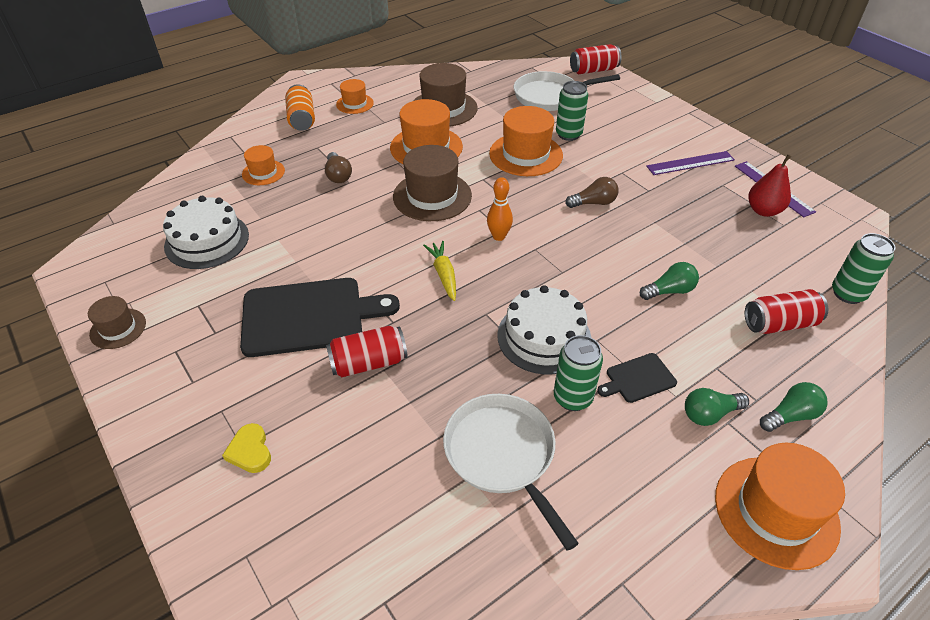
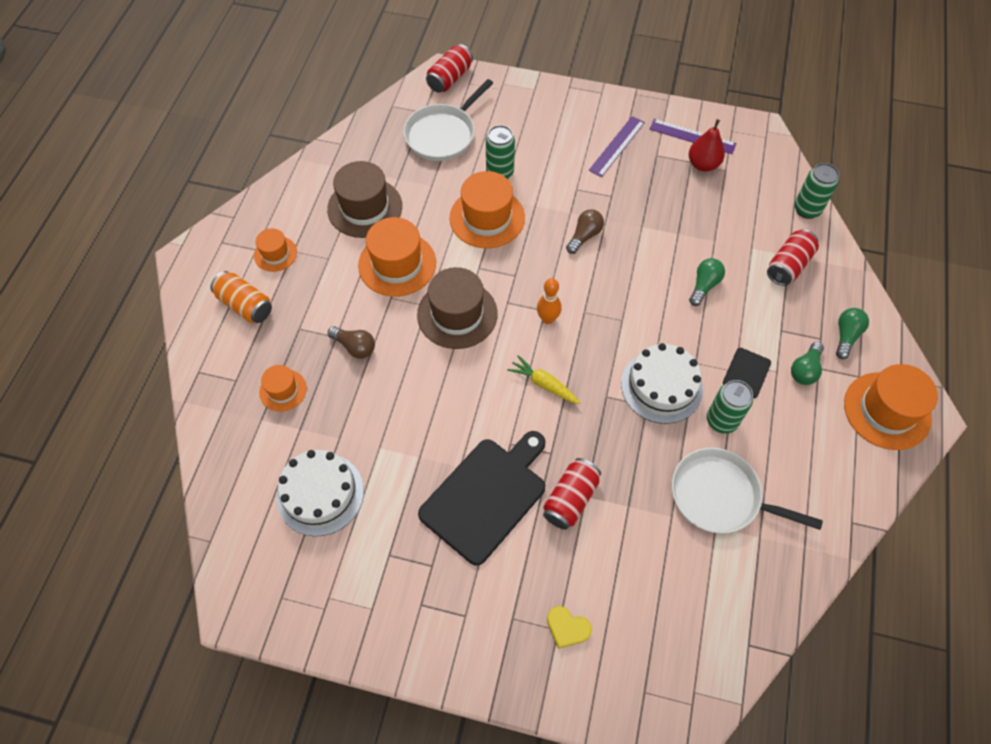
camera: 40 degrees left, 15 degrees up
brown hat [88,296,146,349] -> none

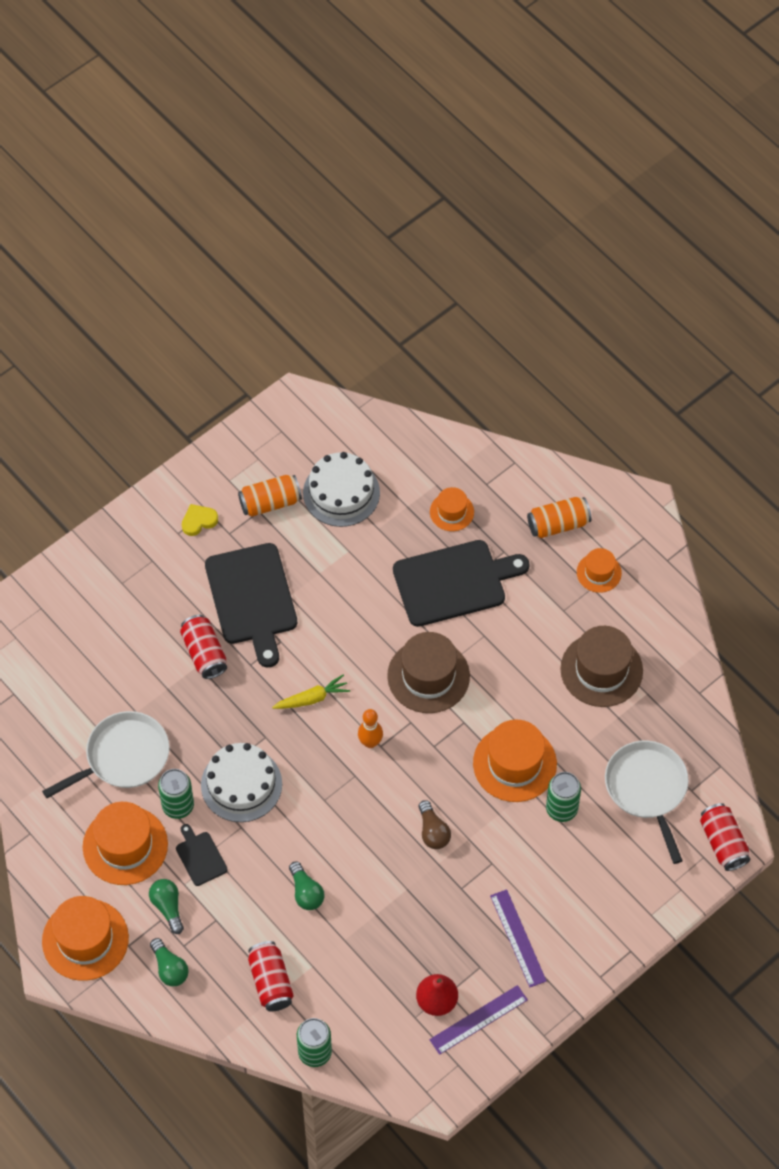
camera: 125 degrees right, 0 degrees up
brown light bulb [328,326,375,359] -> black cutting board [393,540,529,627]
orange hat [358,217,436,297] -> orange hat moved to [83,802,168,885]
yellow heart [547,606,592,649] -> yellow heart moved to [182,504,218,536]
none -> orange can [238,475,302,517]

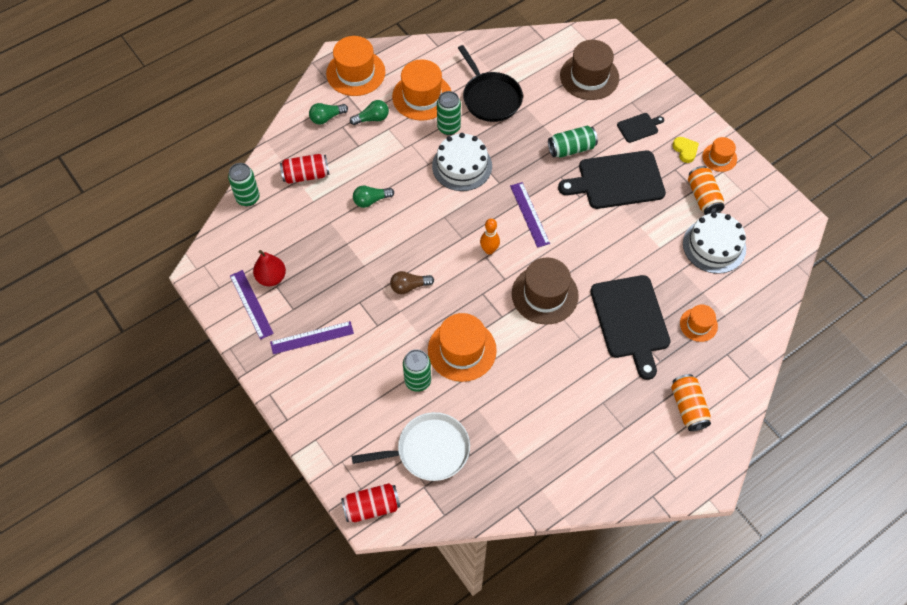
camera: 95 degrees right, 0 degrees up
white pan [42,711,169,798] -> black pan [458,45,523,122]
black cutting board [176,824,228,886] -> black cutting board moved to [617,113,664,143]
red can [180,615,227,679] -> green can [548,126,598,158]
yellow carrot [272,675,350,709] -> purple ruler [510,182,550,248]
brown hat [560,626,643,707] -> brown hat moved to [560,40,619,100]
orange hat [577,548,622,593] -> orange hat moved to [702,137,737,172]

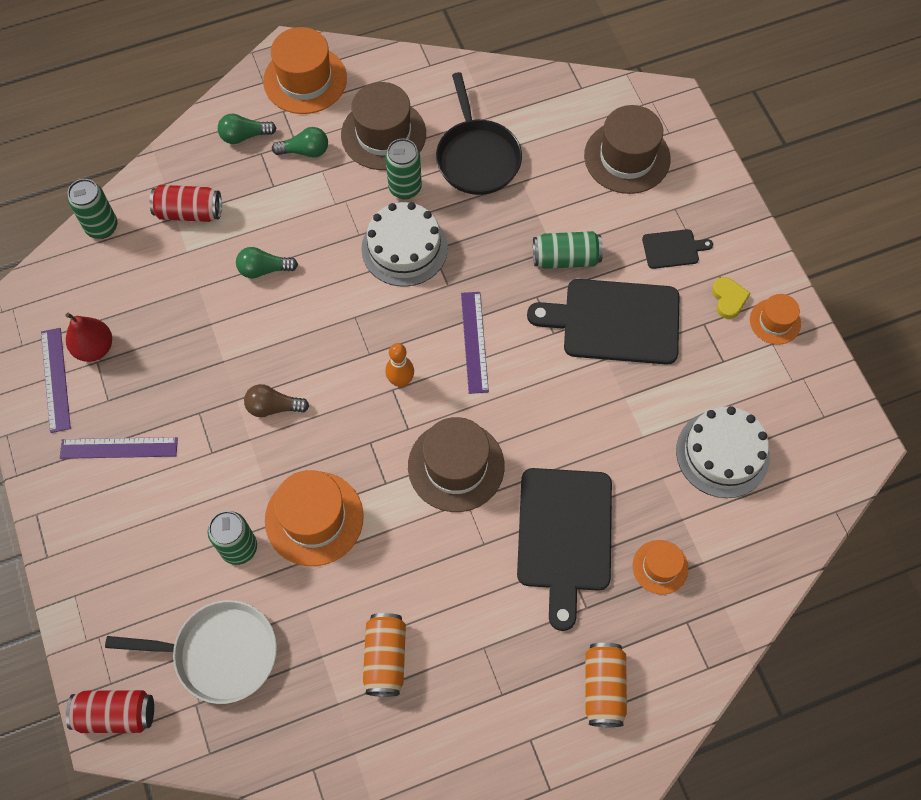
camera: 15 degrees right, 5 degrees up
orange hat [392,59,451,121] -> brown hat [341,82,426,170]
orange can [688,166,724,215] -> orange can moved to [363,613,406,697]

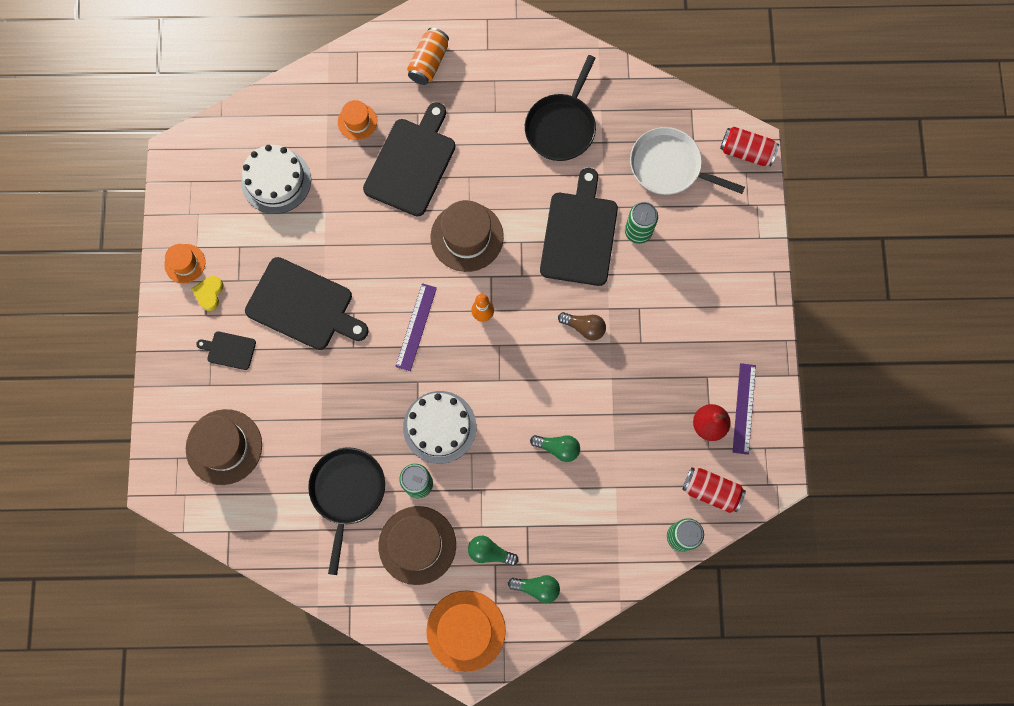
camera: 160 degrees left, 10 degrees up
purple ruler [60,437,178,459] -> none
red can [149,185,222,222] -> red can moved to [683,467,746,513]
orange hat [265,470,364,566] -> black cutting board [540,168,618,286]
orange can [363,613,406,697] -> black pan [525,55,596,161]
green can [533,231,603,269] -> none

